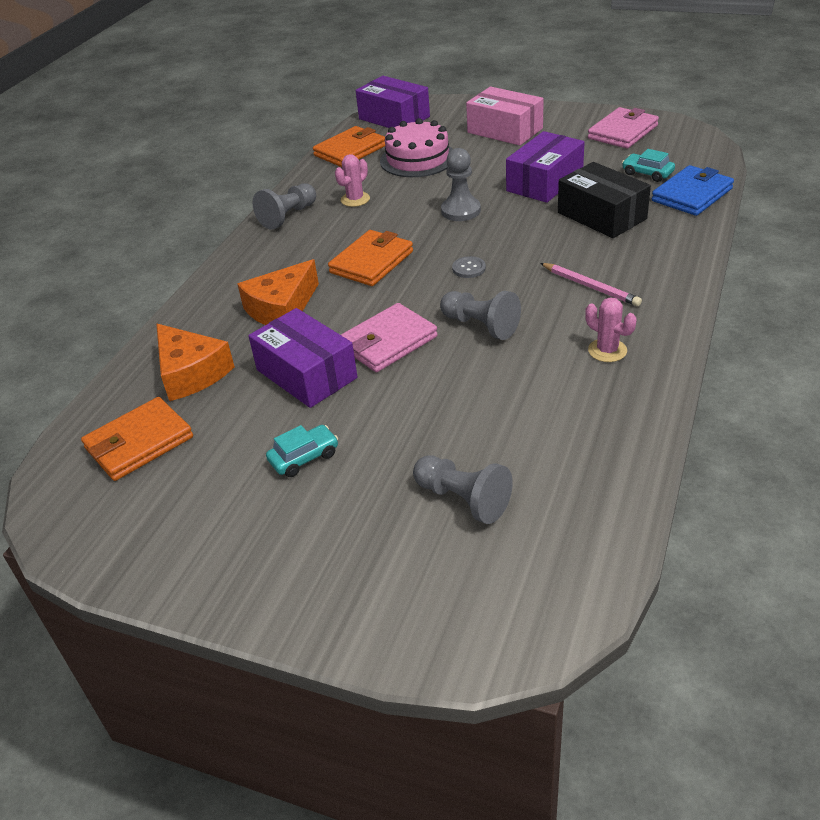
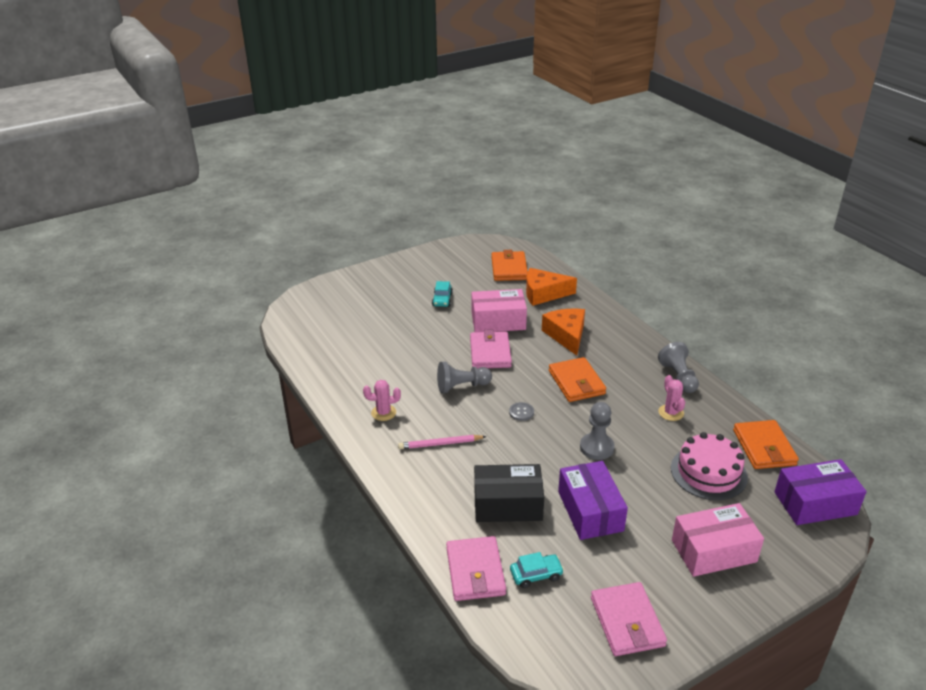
camera: 125 degrees right, 5 degrees down
purple box [248,308,357,408] -> pink box [472,289,527,332]
grey pawn [413,456,513,524] -> none
blue wallet [652,165,734,216] -> pink wallet [446,536,506,601]

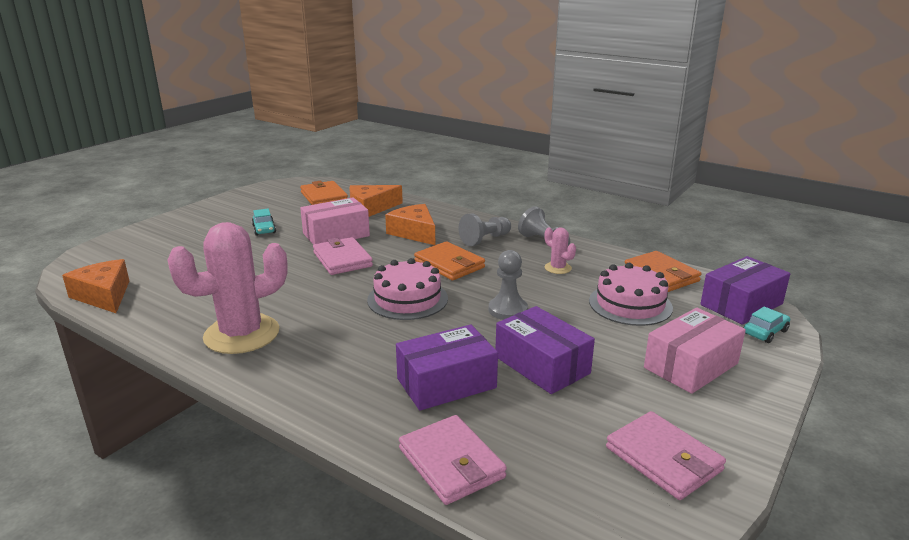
camera: 25 degrees left, 10 degrees down
pink cactus [363,380,401,421] -> pink cactus [167,222,288,354], size x2.29
pink pencil [398,435,487,449] -> none
grey pawn [437,362,492,393] -> grey pawn moved to [459,213,511,246]
black box [474,464,544,522] -> purple box [396,325,498,411]
grey button [509,402,534,421] -> pink cake [367,258,448,320]
turquoise car [510,552,564,588] -> turquoise car moved to [744,307,790,343]
none -> orange cheese [62,259,129,313]

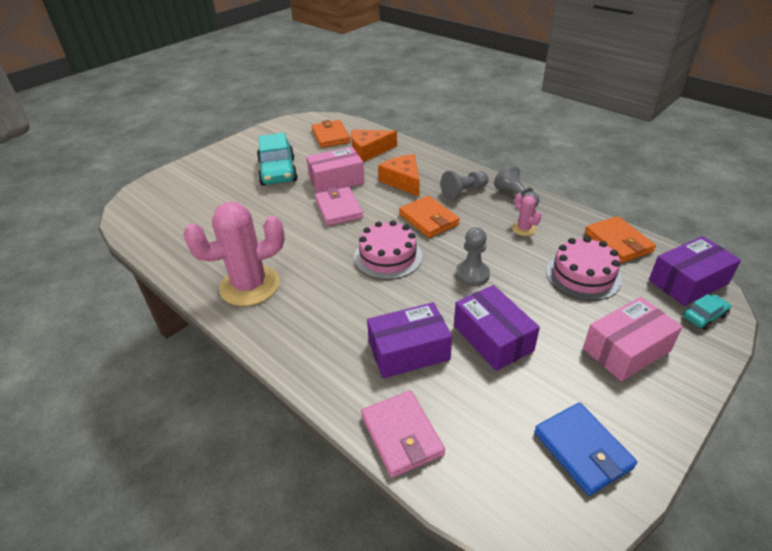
camera: 10 degrees right, 15 degrees up
orange cheese [62,259,129,313] -> none
turquoise car [252,209,276,236] -> turquoise car [257,133,298,186], size x2.09
pink wallet [606,411,726,500] -> blue wallet [534,403,637,496]

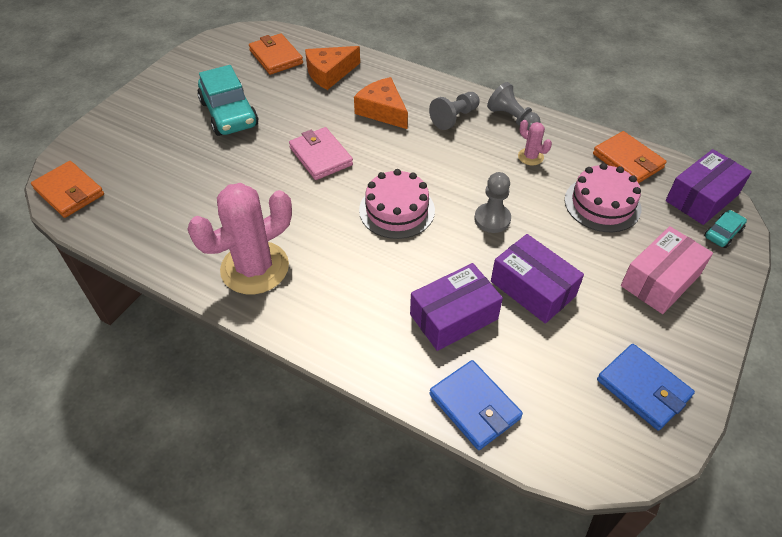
camera: 15 degrees left, 10 degrees up
pink box [306,147,365,193] -> none
pink wallet [361,390,445,478] -> blue wallet [429,360,523,450]
orange wallet [399,196,460,238] -> orange wallet moved to [31,161,104,218]

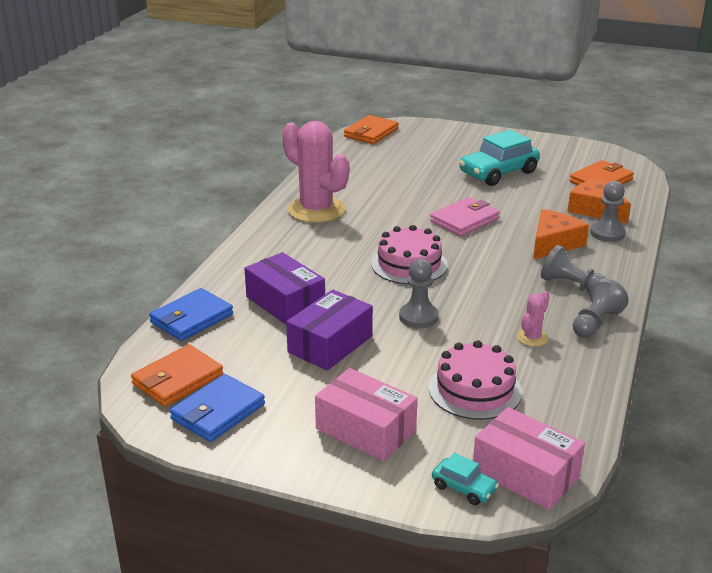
camera: 80 degrees right, 20 degrees down
orange wallet [593,131,667,183] -> orange wallet moved to [131,344,223,407]
purple box [666,149,752,225] -> pink box [473,407,585,510]
none -> grey pawn [590,181,626,242]

